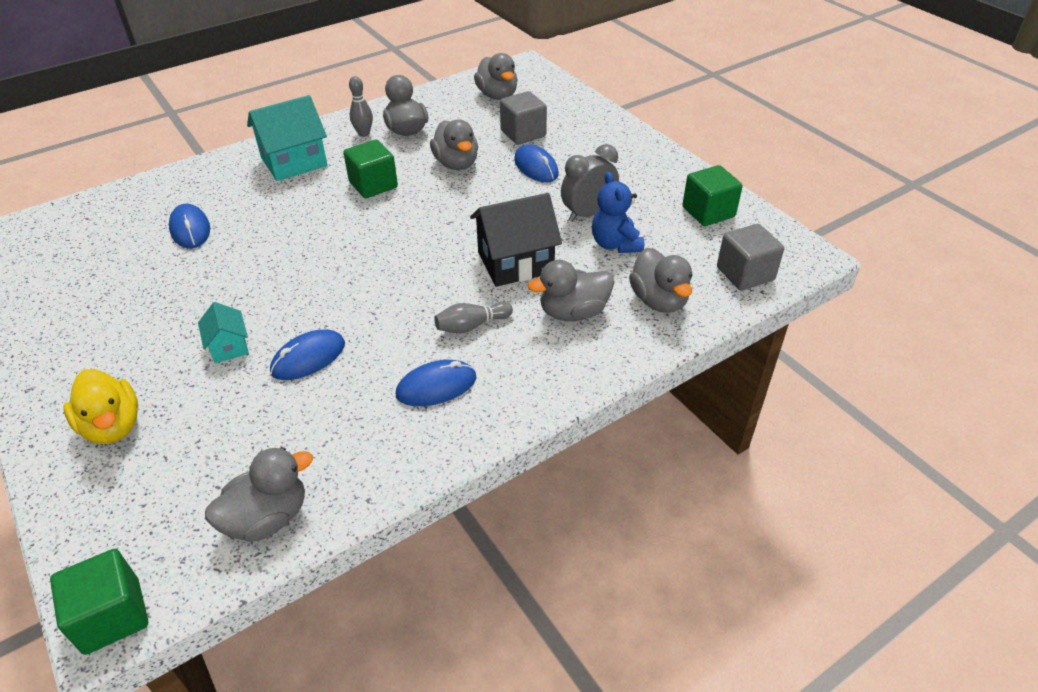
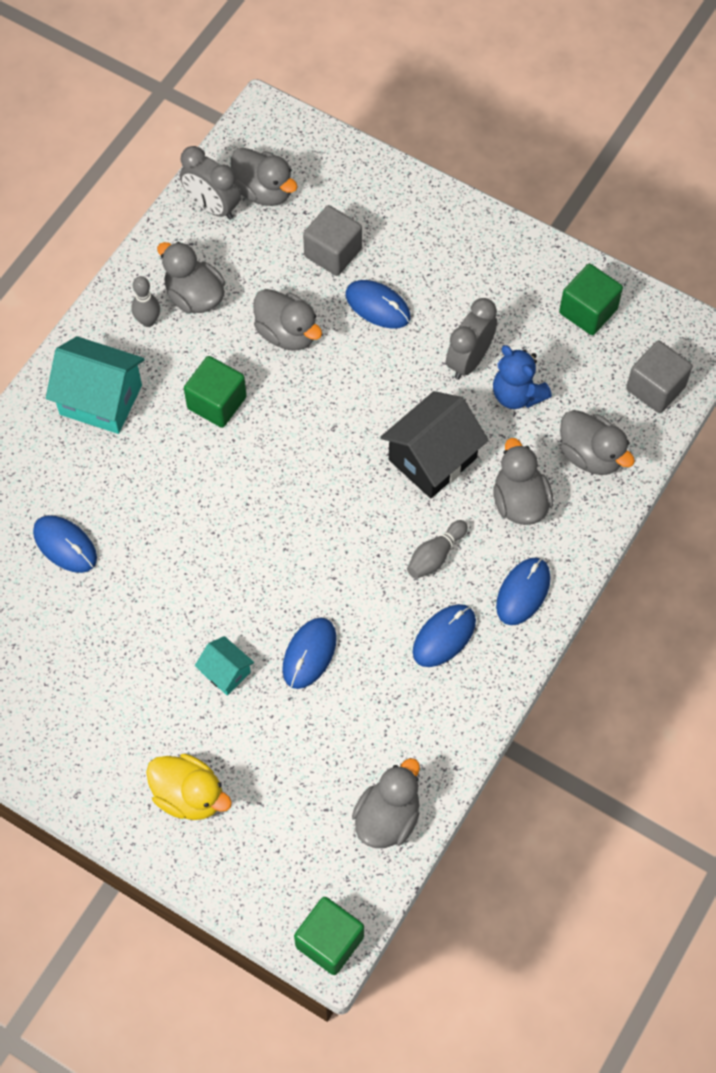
camera: 25 degrees left, 20 degrees up
turquoise house [247,95,327,181] -> turquoise house turned 75 degrees clockwise [46,336,145,434]
grey duck [528,260,614,321] -> grey duck turned 120 degrees clockwise [494,438,553,525]
none -> grey clock [180,146,241,220]
none -> blue mouse [496,558,551,625]

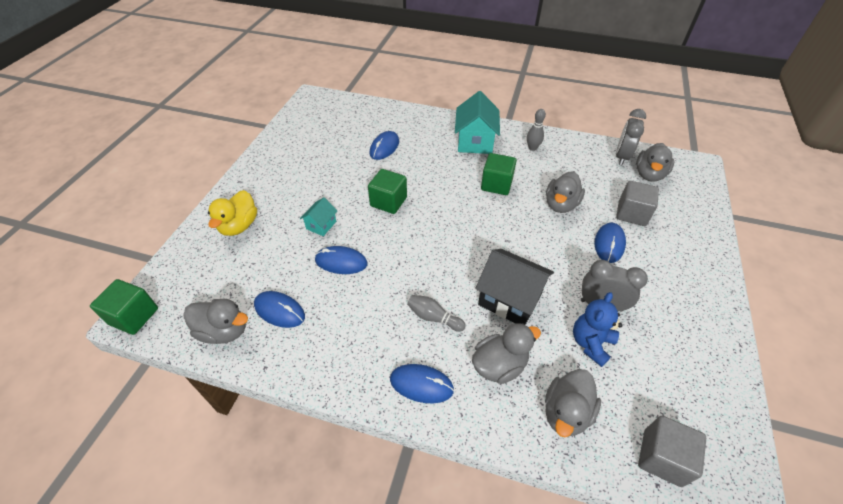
camera: 75 degrees right, 15 degrees down
grey duck [157,242,225,314] -> none
blue mouse [413,604,476,667] -> blue mouse moved to [254,291,305,328]
green cube [559,264,623,335] -> green cube moved to [368,169,407,214]

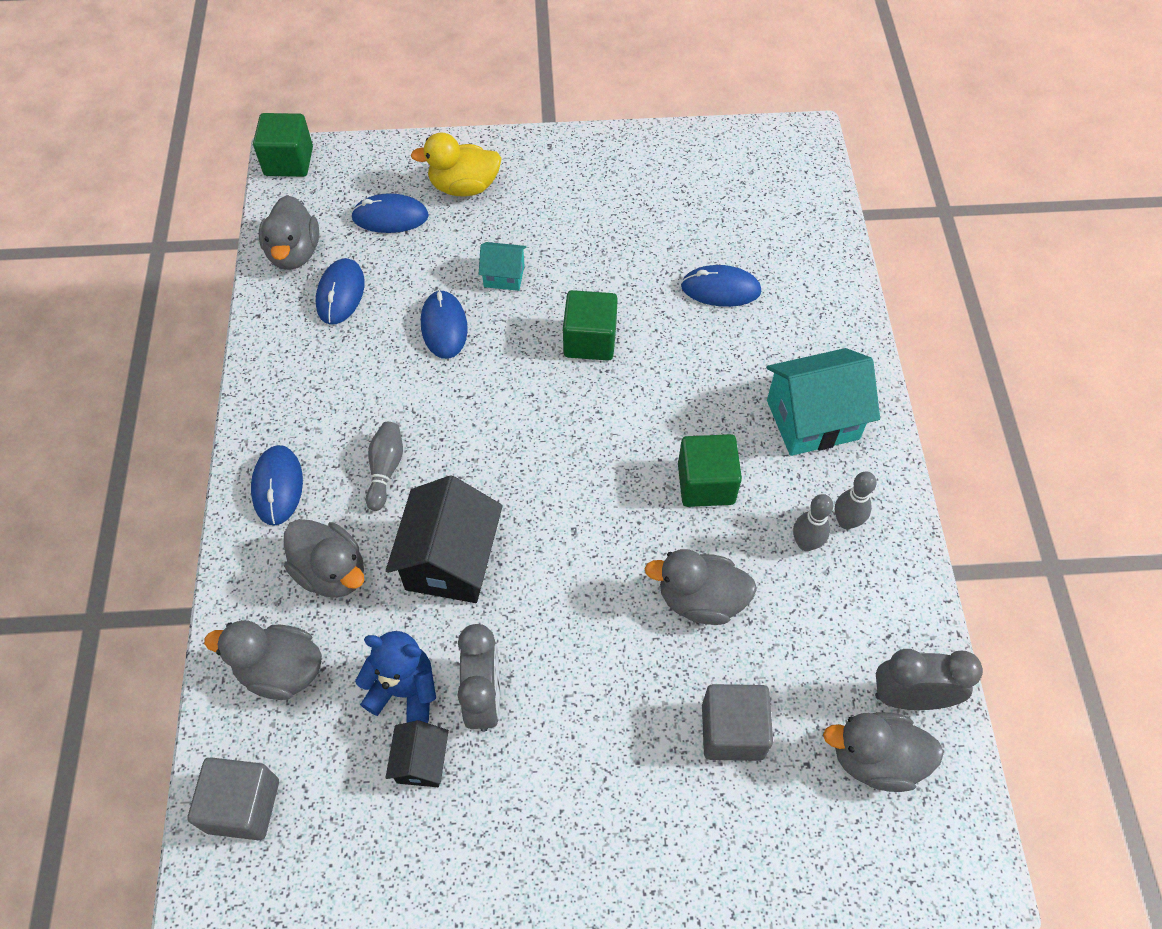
camera: 70 degrees right, 10 degrees up
blue mouse [595,223,626,263] -> blue mouse moved to [351,193,429,233]
none -> black house [385,720,449,787]
none -> grey bowling pin [793,494,833,551]

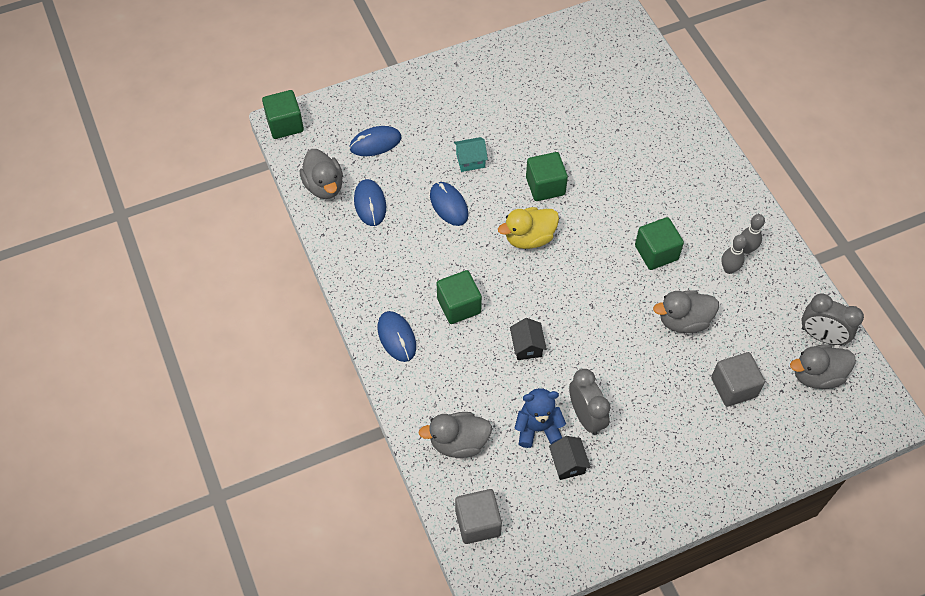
camera: 20 degrees left, 0 degrees up
grey duck [284,519,364,598] -> none
grey bowling pin [366,422,403,511] -> green cube [437,270,482,324]
black house [386,475,503,603] -> black house [510,318,547,360], size x0.53
yellow duck [411,133,502,196] -> yellow duck moved to [498,207,559,249]
blue mouse [681,265,761,307] -> none
turquoise house [766,348,880,456] -> none
grey clock [875,649,983,710] -> grey clock turned 135 degrees counterclockwise [802,293,864,346]

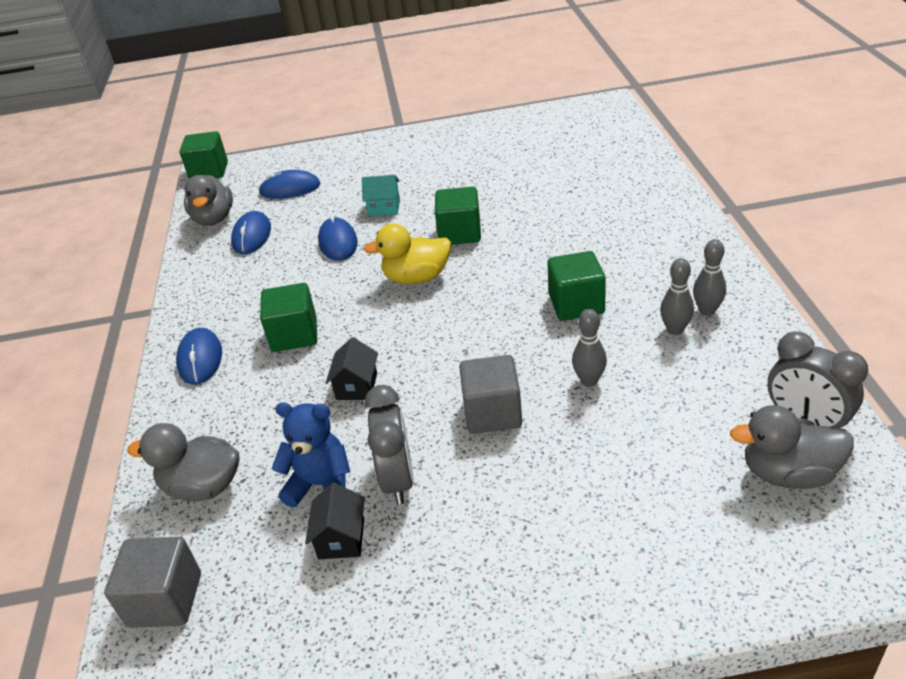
camera: 20 degrees right, 20 degrees down
grey duck [653,290,719,333] -> grey bowling pin [572,309,607,387]
grey cube [711,352,765,407] -> grey cube moved to [459,355,522,434]

